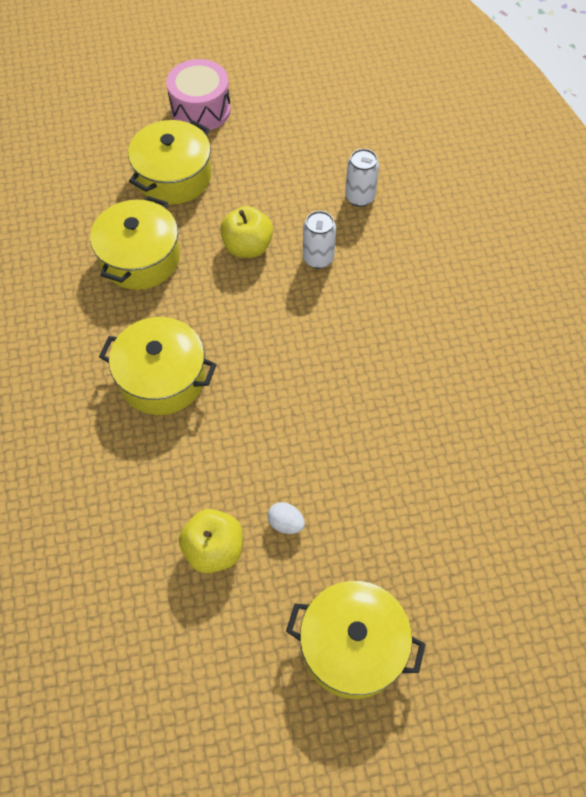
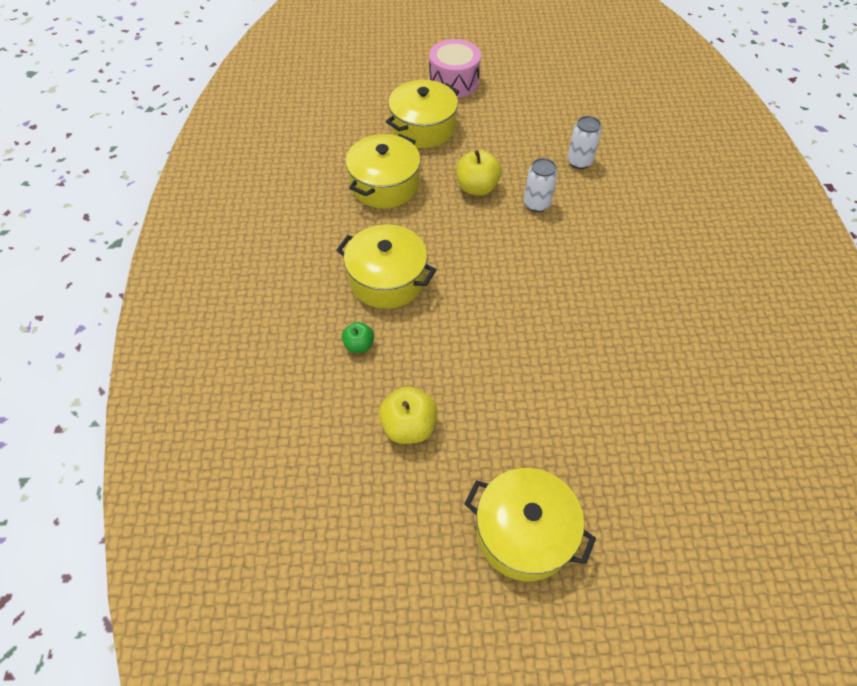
camera: 10 degrees right, 5 degrees down
white egg [267,502,305,534] -> none
none -> green apple [342,322,374,353]

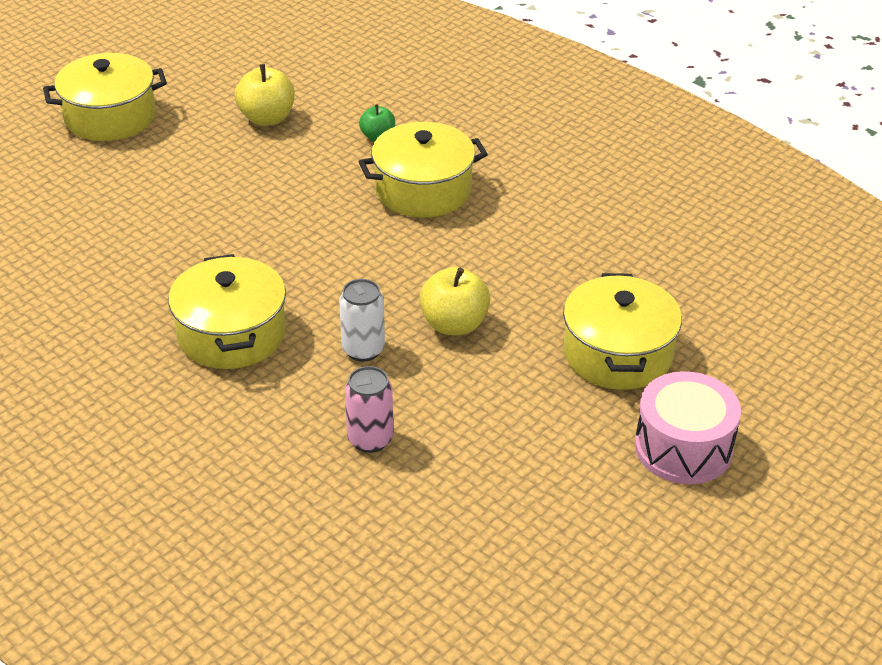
camera: 135 degrees right, 15 degrees down
yellow pot [345,134,421,208] -> yellow pot moved to [168,254,286,369]
white can [567,116,602,169] -> pink can [345,366,393,453]

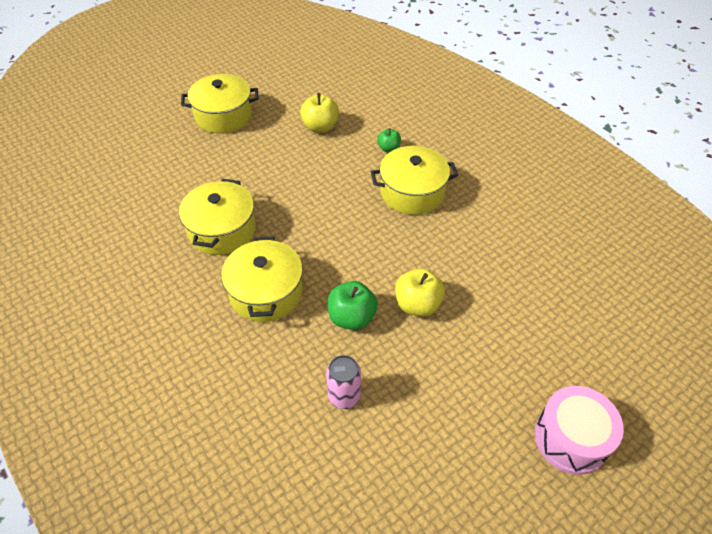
camera: 10 degrees right, 10 degrees up
white can [339,279,385,362] -> green apple [328,281,378,330]
yellow pot [563,273,682,390] -> yellow pot moved to [179,179,256,255]

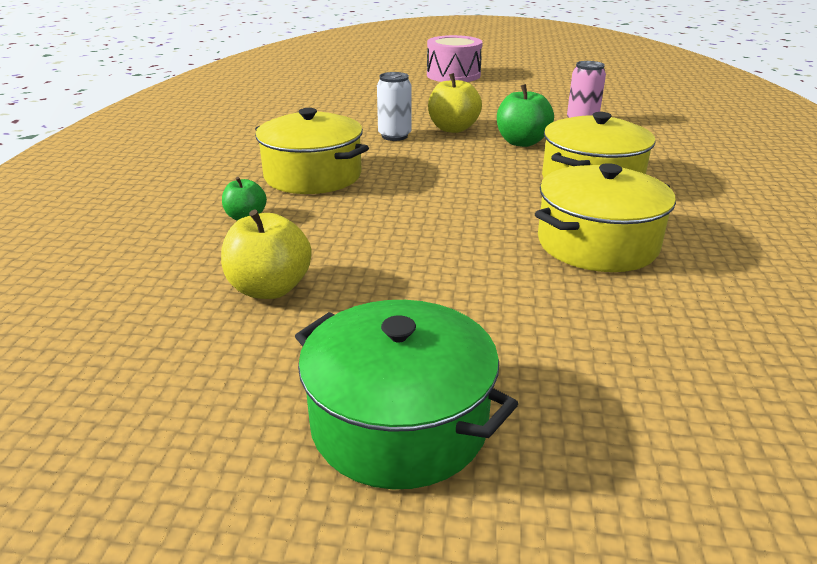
camera: 135 degrees left, 20 degrees down
yellow pot [181,74,259,134] -> green pot [295,300,518,489]
none -> white can [377,72,412,141]

